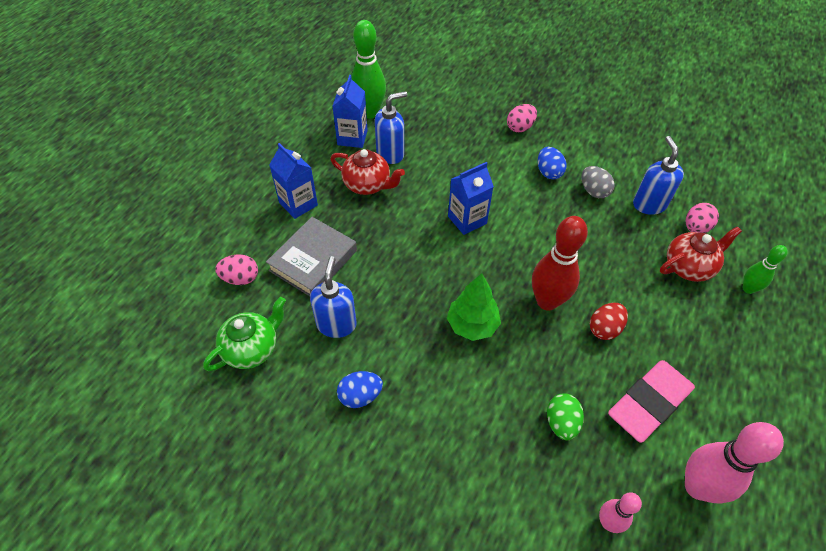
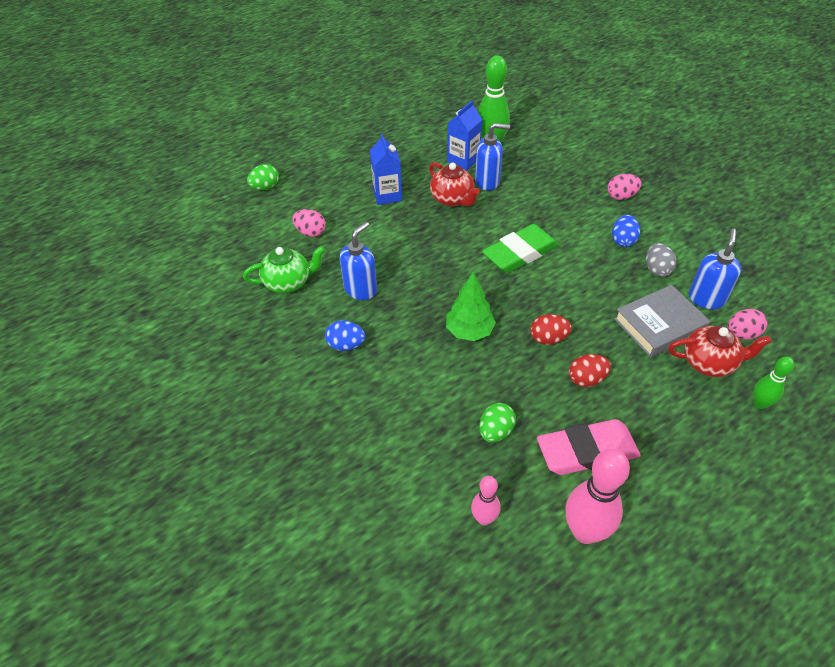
camera: 30 degrees right, 5 degrees down
grey book [266,217,357,296] -> grey book moved to [614,285,710,358]
blue carton [448,162,494,235] -> green eraser [482,224,559,273]
red bowling pin [532,216,588,311] -> red egg [531,314,572,345]
none -> green egg [247,164,279,190]

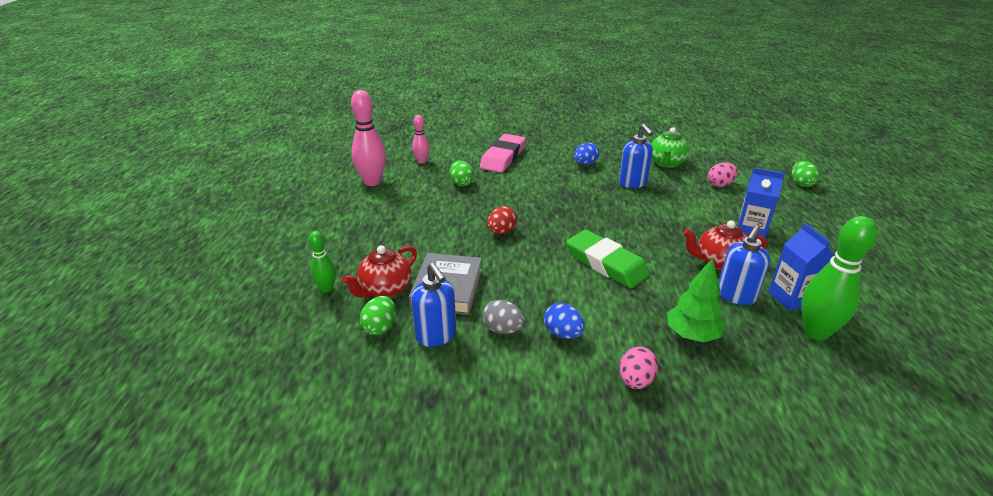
camera: 125 degrees right, 15 degrees down
green tree [446,272,496,341] -> green tree moved to [667,258,725,342]
green eraser [482,224,559,273] -> green eraser turned 45 degrees counterclockwise [566,230,650,288]
pink eraser [537,419,641,475] -> pink eraser moved to [480,134,526,173]
red egg [569,354,611,387] -> none
pink egg [728,309,767,340] -> green egg [360,296,396,335]

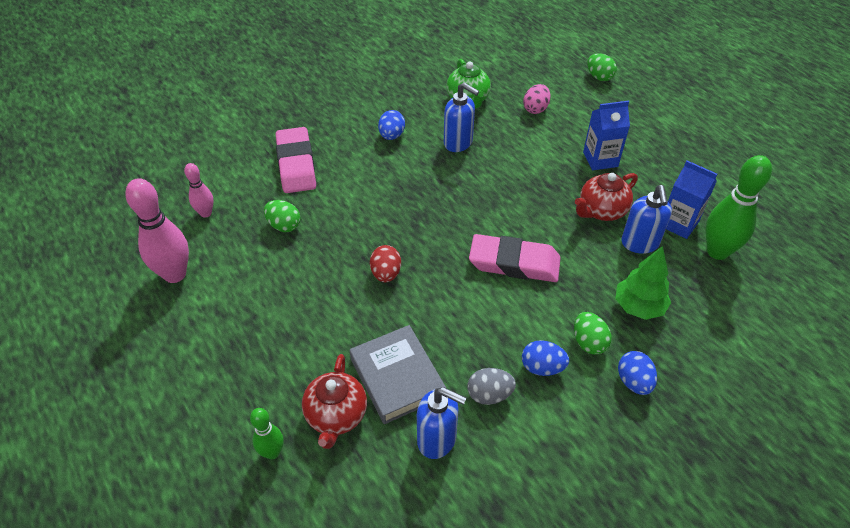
camera: 35 degrees left, 15 degrees up
green egg [360,296,396,335] -> green egg moved to [574,312,611,355]
green eraser [566,230,650,288] -> pink eraser [469,234,561,282]
pink egg [620,346,658,389] -> blue egg [618,351,657,395]

